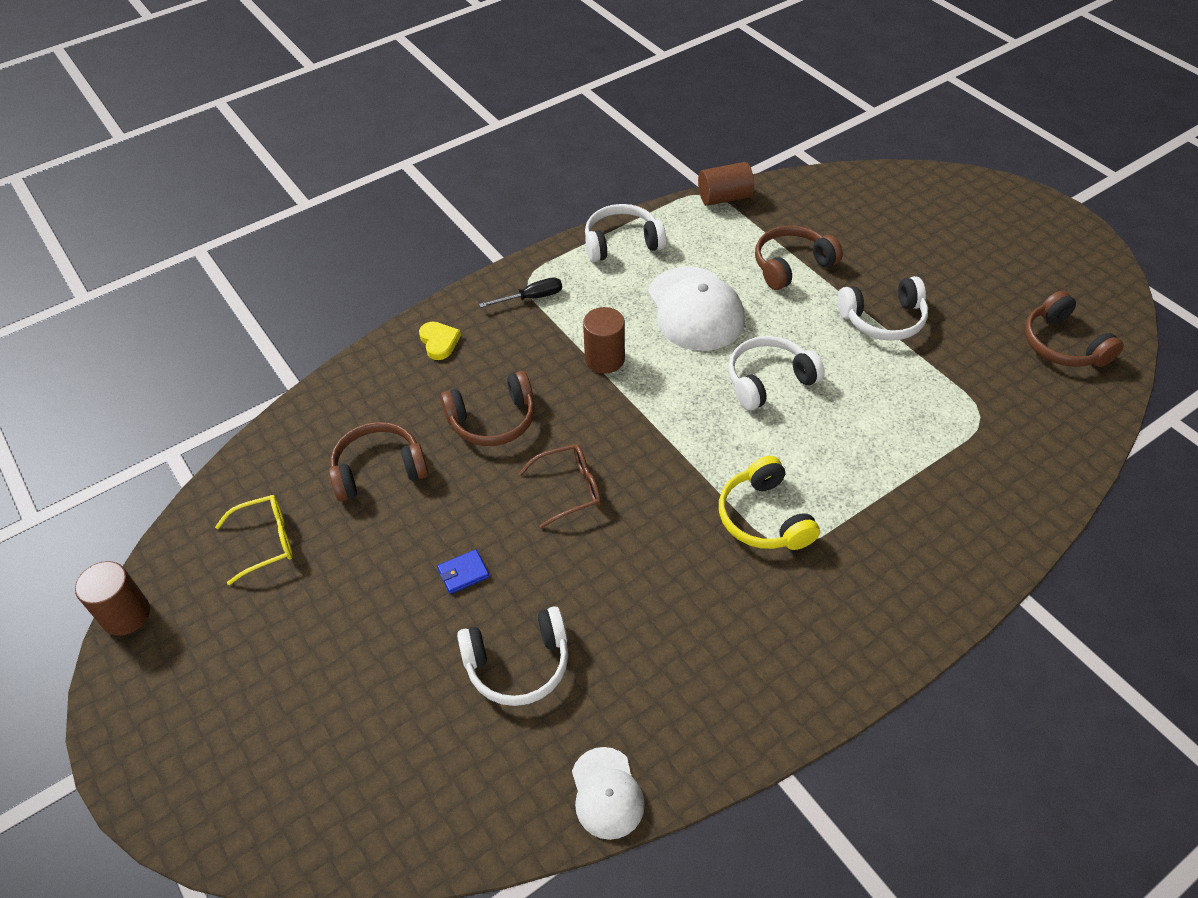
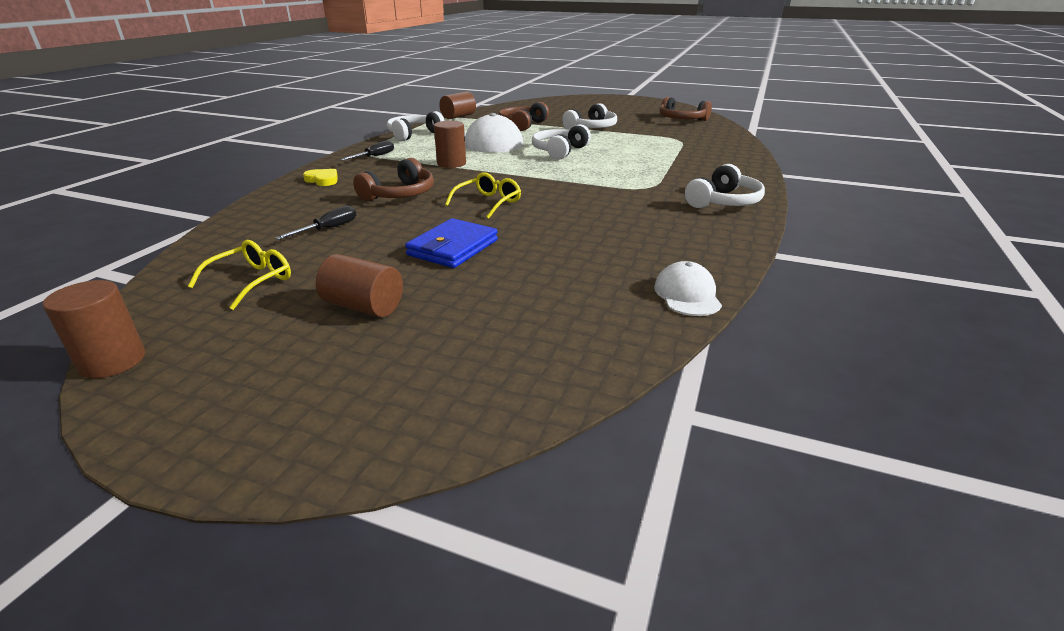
camera: 35 degrees left, 20 degrees down
brown headphones [329,422,428,502] -> black screwdriver [275,206,356,240]
blue wallet [437,549,490,594] -> blue wallet [405,218,498,268], size x2.00
white headphones [457,606,568,706] -> white headphones moved to [685,164,765,208]
brown glasses [519,444,601,528] -> yellow glasses [445,172,521,219]
white cap [572,747,645,840] -> white cap turned 135 degrees counterclockwise [654,261,722,316]
yellow headphones [719,456,820,550] -> none
none -> brown cylinder [316,254,403,317]

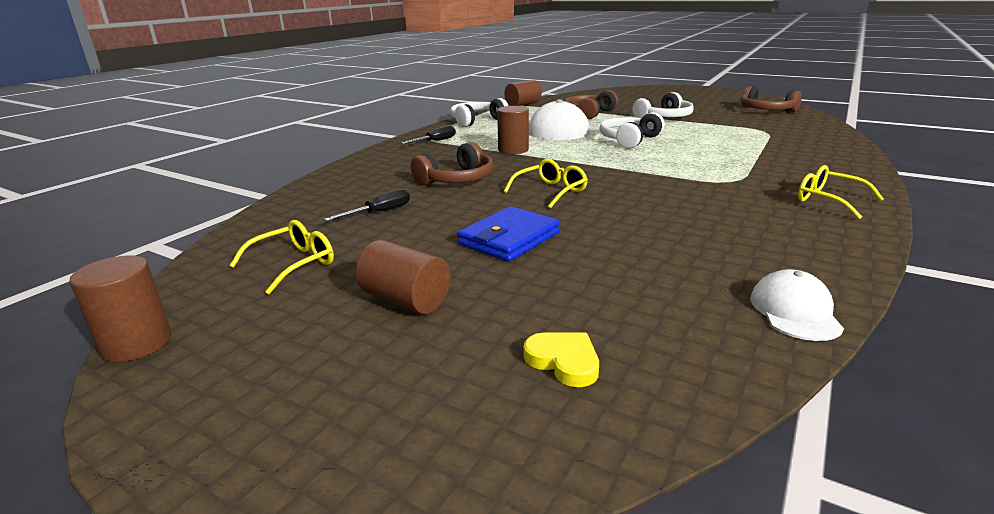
camera: 10 degrees right, 5 degrees down
yellow heart [303,169,338,186] -> yellow heart moved to [524,333,599,387]
white headphones [685,164,765,208] -> yellow glasses [798,165,884,219]

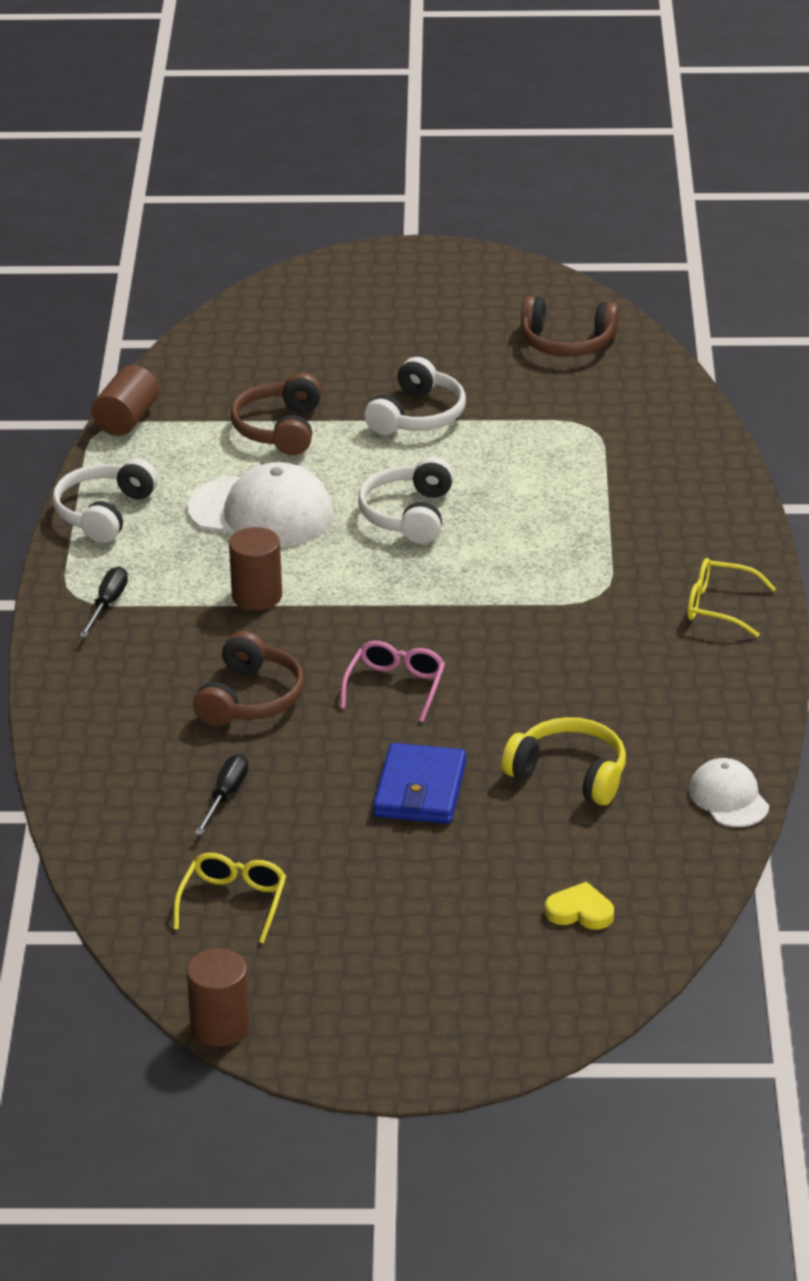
camera: 30 degrees left, 10 degrees up
brown cylinder [356,240,451,314] -> none
yellow glasses [504,159,588,208] -> pink glasses [340,641,445,722]
none -> yellow headphones [502,717,626,806]

